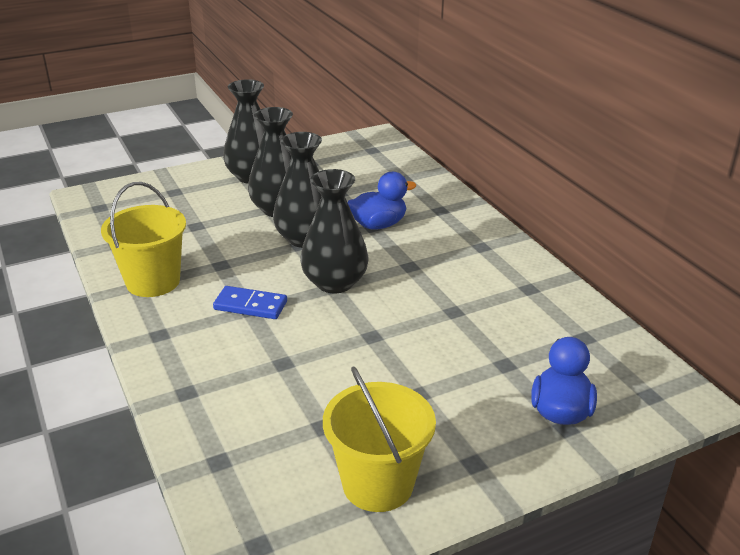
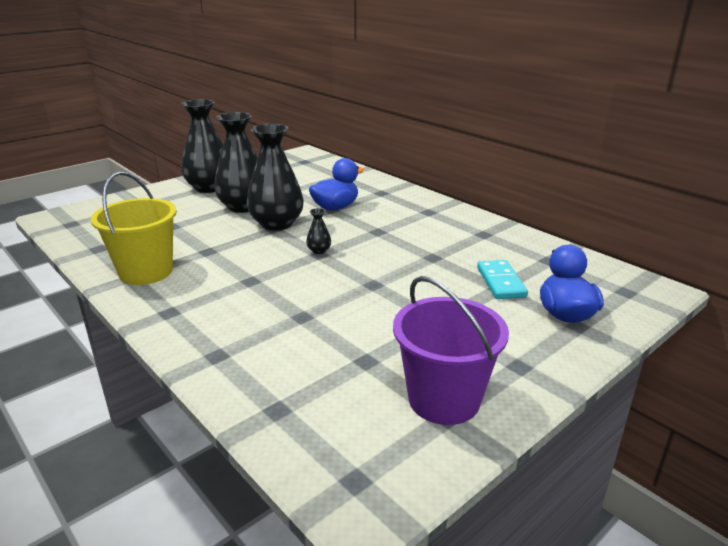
camera: 15 degrees left, 5 degrees down
blue domino [213,286,287,319] -> none
black vase [300,169,368,293] -> black vase [306,208,331,254], size x0.41
yellow bucket [323,366,436,512] -> purple bucket [393,276,509,425]
none -> turquoise domino [477,260,528,299]

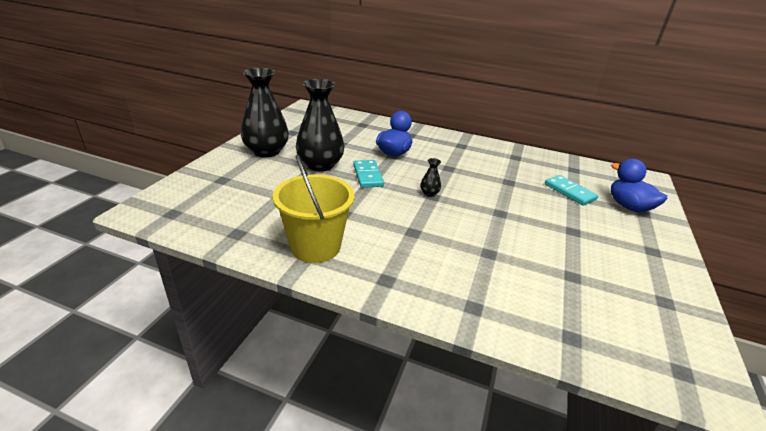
camera: 30 degrees left, 5 degrees up
black vase [247,124,304,230] -> turquoise domino [353,160,384,188]
purple bucket [393,276,509,425] -> none

